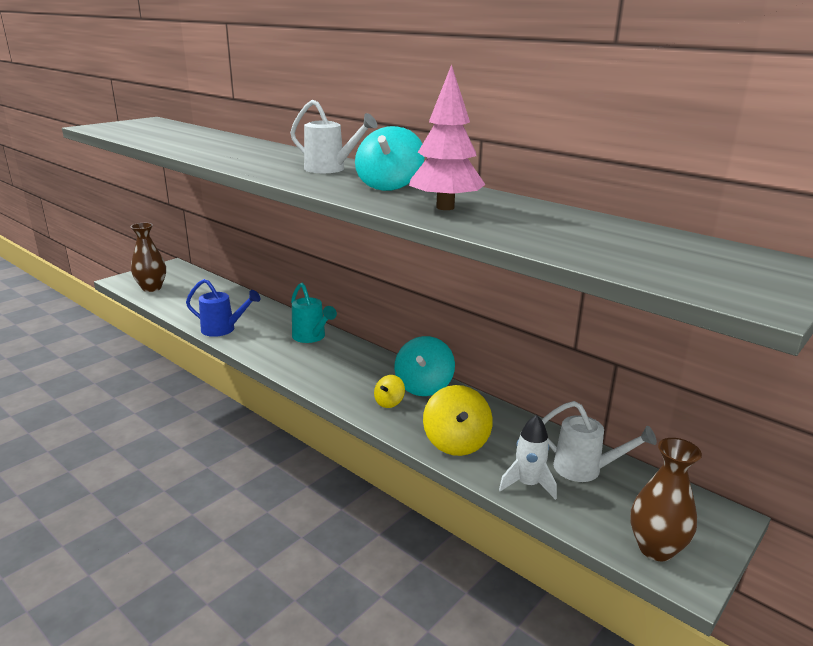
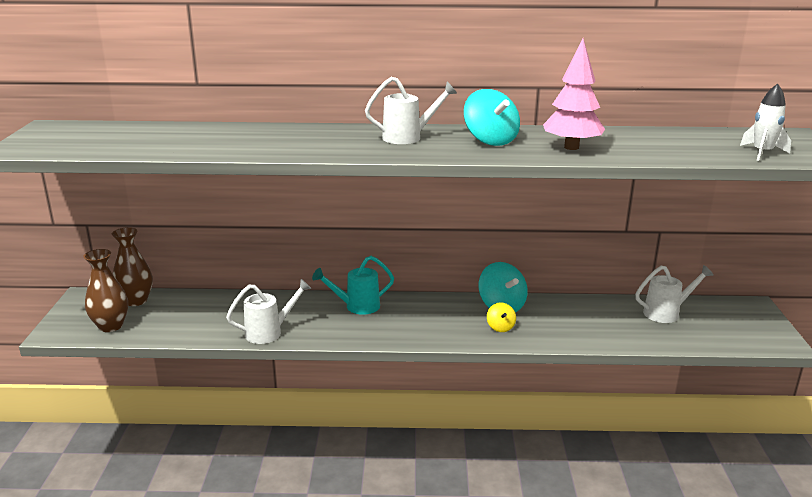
camera: 40 degrees left, 0 degrees up
blue watering can [186,279,260,337] -> white watering can [226,279,312,344]
turquoise watering can [291,283,337,343] -> turquoise watering can turned 150 degrees clockwise [312,256,394,315]
yellow spinning top [423,385,493,456] -> none
white rocket [499,415,557,500] -> white rocket moved to [740,83,791,161]
brown vase [630,438,702,561] -> brown vase moved to [112,227,153,306]

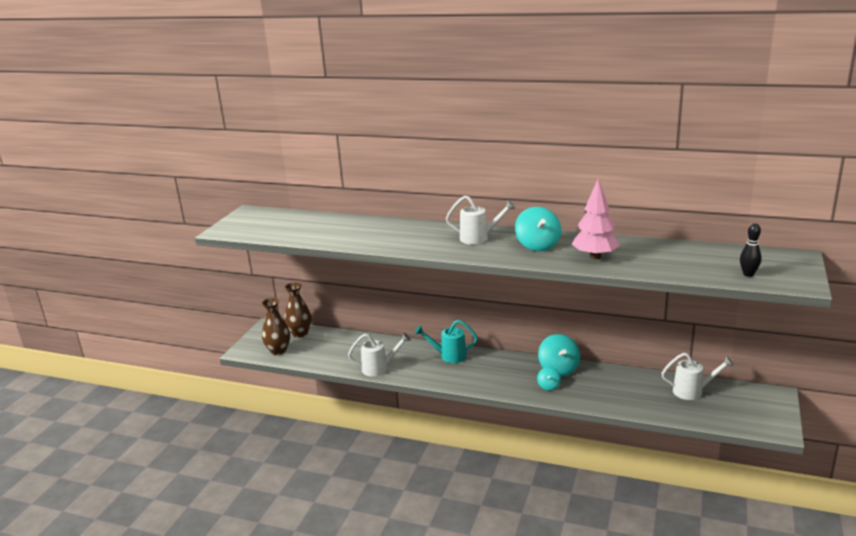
camera: 20 degrees right, 0 degrees up
yellow spinning top [487,303,516,332] -> turquoise spinning top [537,367,561,390]
white rocket [740,83,791,161] -> black bowling pin [740,224,761,277]

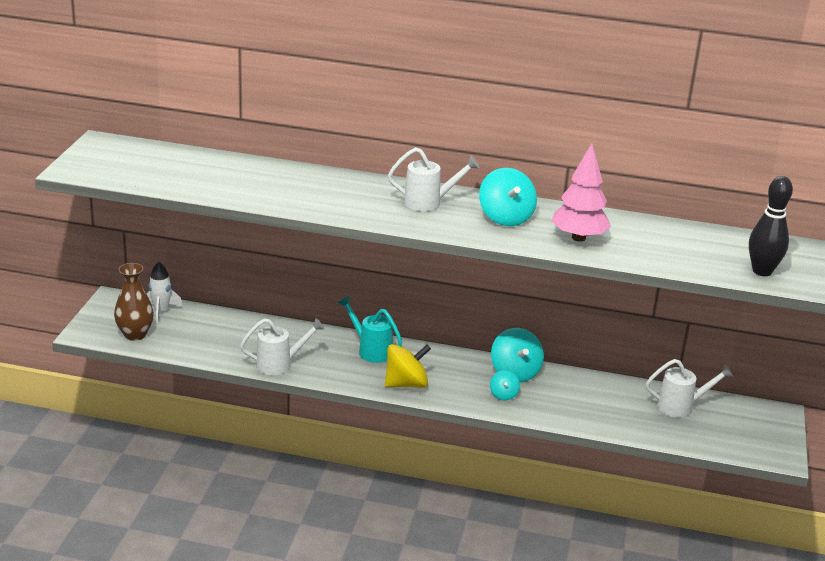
camera: 10 degrees left, 5 degrees up
brown vase [284,282,312,338] -> white rocket [147,262,183,323]
turquoise watering can [415,320,478,363] -> turquoise watering can turned 45 degrees clockwise [338,296,402,363]
black bowling pin [740,224,761,277] -> black bowling pin [749,176,793,276], size x1.58
none -> yellow spinning top [385,344,431,388]

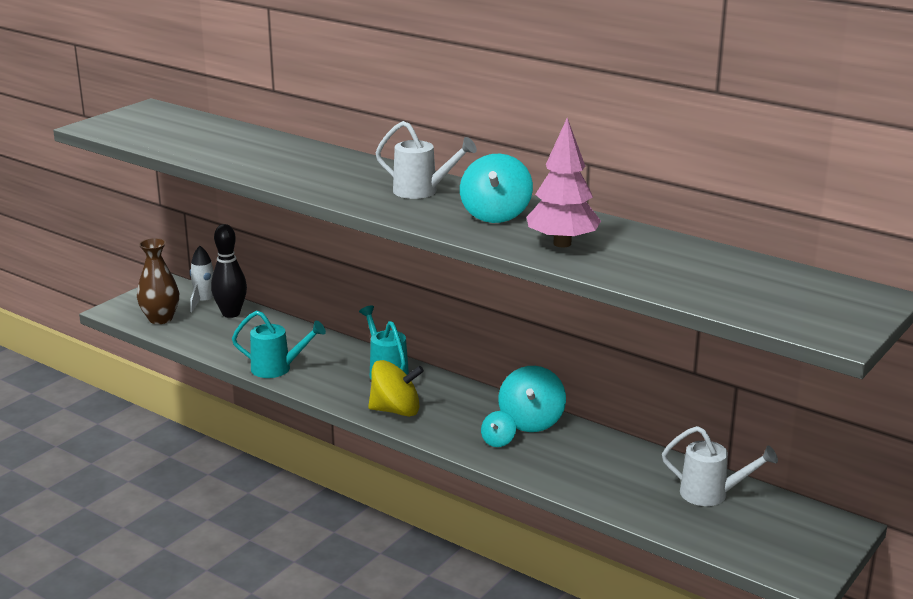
camera: 25 degrees right, 5 degrees down
white watering can [240,318,325,375] -> turquoise watering can [232,311,326,378]
black bowling pin [749,176,793,276] -> black bowling pin moved to [211,224,247,318]

